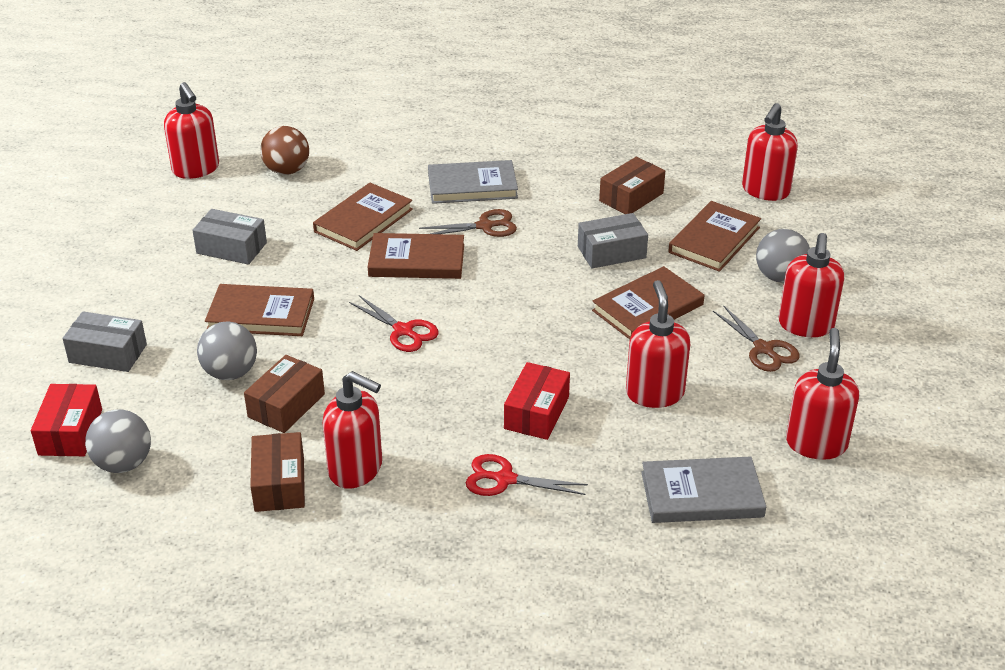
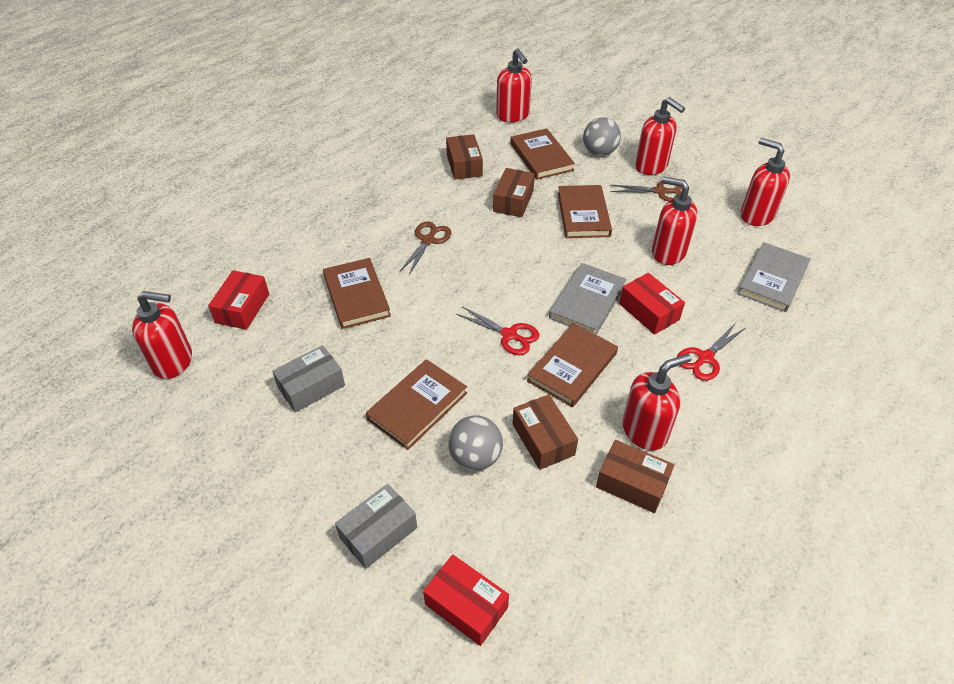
camera: 55 degrees left, 10 degrees up
grey ball [85,410,151,473] -> none
brown ball [260,126,309,175] -> red box [208,270,269,330]
red scissors [349,295,439,352] -> red scissors turned 45 degrees clockwise [456,306,540,355]
brown book [368,233,464,279] -> brown book moved to [527,323,618,407]
grey book [428,160,518,204] -> grey book moved to [549,263,627,335]
grey box [578,213,648,268] -> brown box [493,168,535,217]

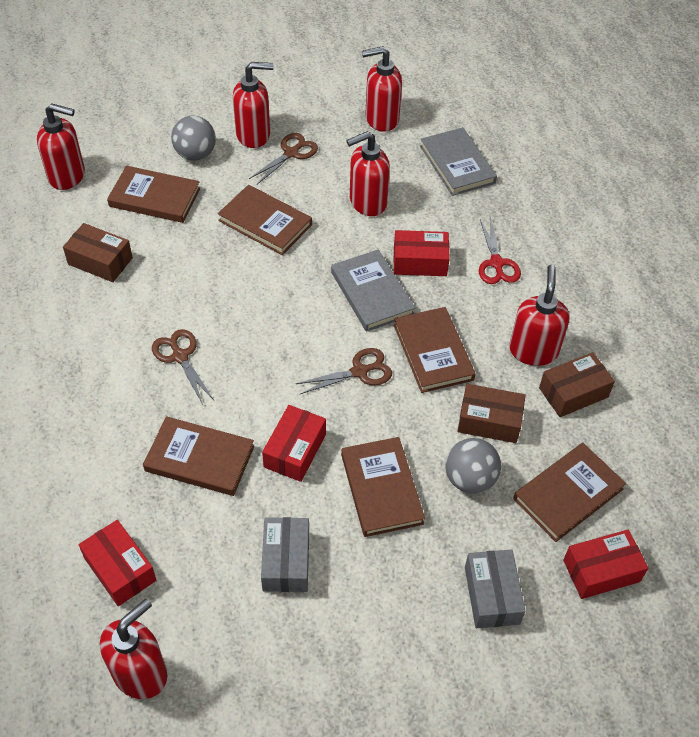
camera: 55 degrees left, 5 degrees up
red scissors [456,306,540,355] -> brown scissors [296,348,392,395]
brown box [493,168,535,217] -> none
none -> red box [262,405,326,482]
none -> brown book [513,443,626,542]

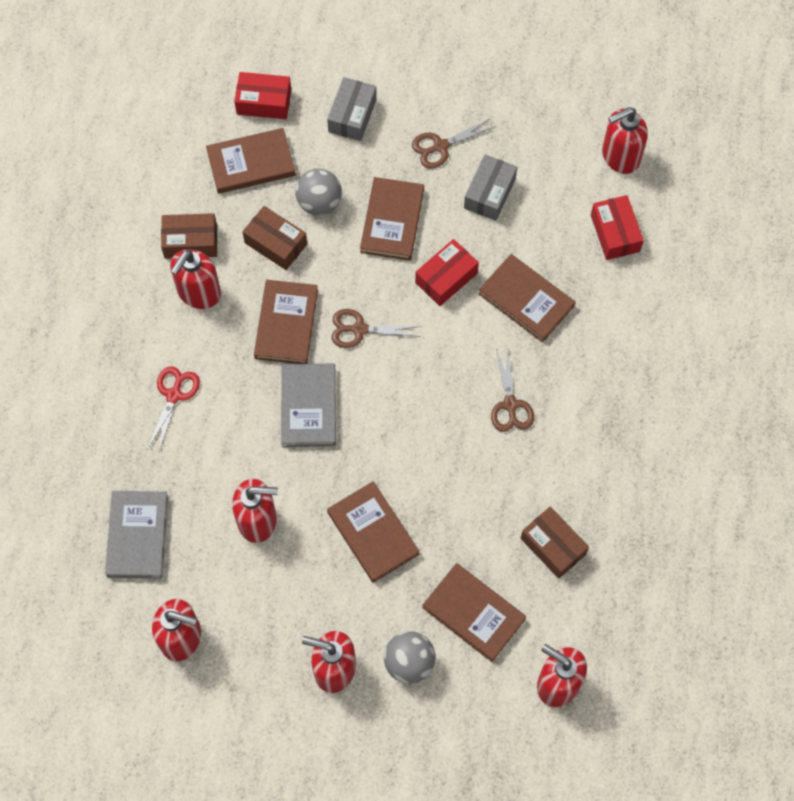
camera: 155 degrees left, 15 degrees up
brown scissors [249,133,318,184] -> brown scissors moved to [412,118,496,169]
red box [393,230,450,276] -> none

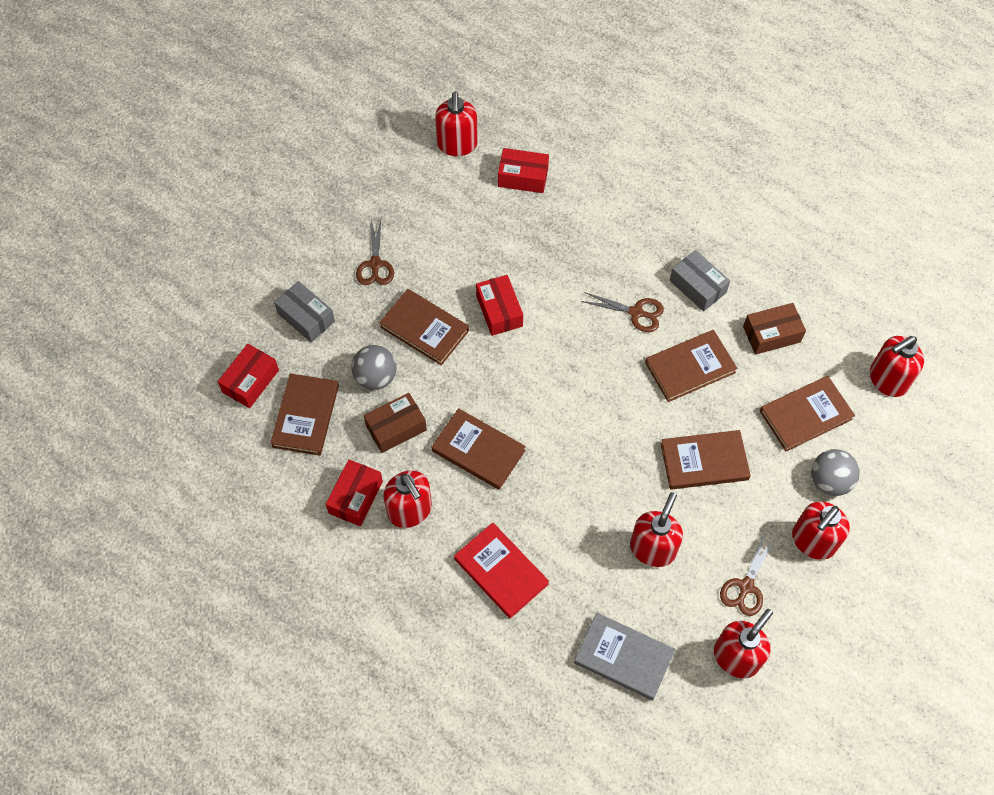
camera: 65 degrees left, 5 degrees down
red scissors [147,366,200,453] -> red book [454,523,549,618]
brown box [161,213,217,259] -> red box [325,459,383,526]
grey book [281,363,336,447] -> none
brown scissors [331,309,422,348] -> brown scissors moved to [720,532,775,616]
grey box [464,154,517,221] -> grey box moved to [670,250,730,312]
brown book [478,254,575,343] -> brown book moved to [645,330,738,402]

